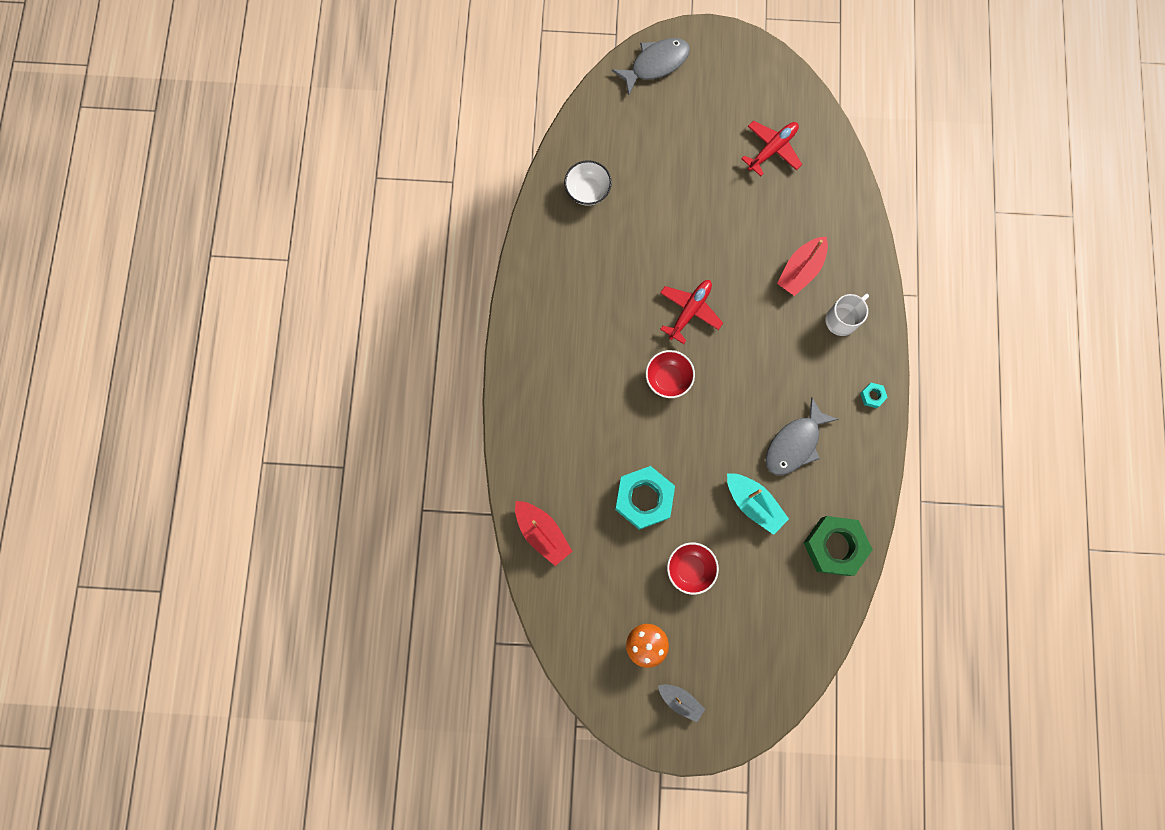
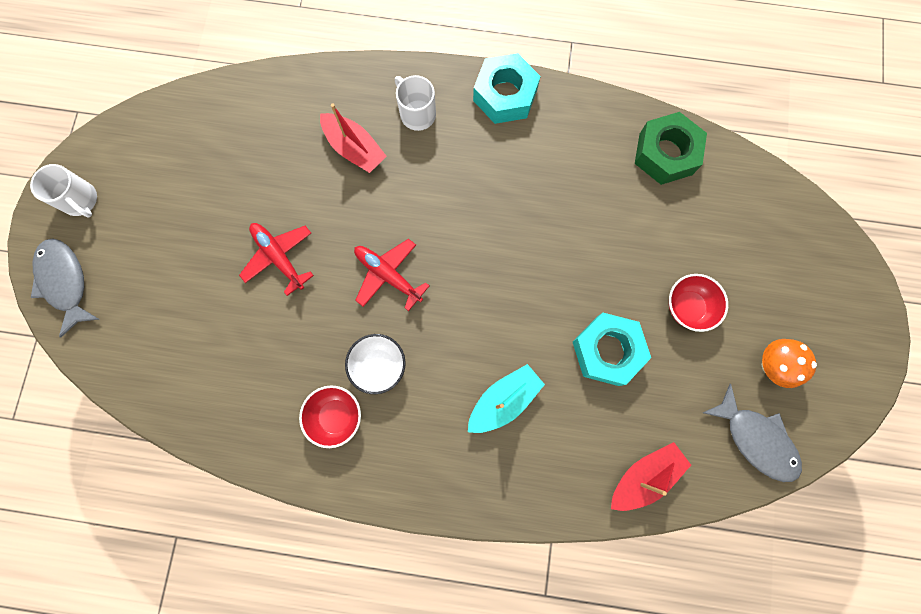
camera: 85 degrees left, 0 degrees up
white bowl [564,160,612,206] -> white bowl moved to [345,334,406,394]
red bowl [646,350,695,398] -> red bowl moved to [299,385,361,448]
grey boat [658,684,705,722] -> none
turquoise boat [727,473,789,535] -> turquoise boat moved to [468,364,545,433]
red plane [741,121,802,176] -> red plane moved to [239,223,314,296]
grey fish [765,397,839,475] -> grey fish moved to [703,384,802,482]
turquoise nut [860,383,888,408] -> turquoise nut [473,53,541,124], size x2.41
none -> white mug [30,164,97,217]

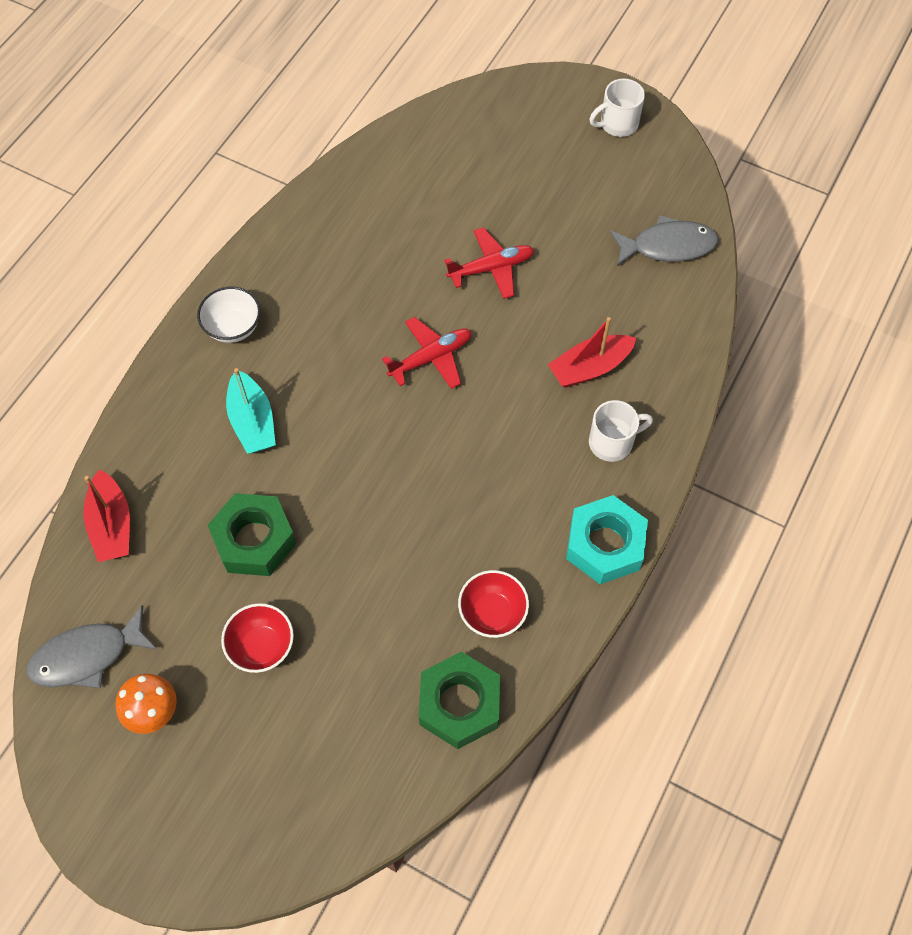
camera: 110 degrees right, 15 degrees down
grey fish [31,239,100,337] -> grey fish moved to [610,215,718,266]
red bowl [299,385,361,448] -> red bowl moved to [458,570,529,638]
white bowl [345,334,406,394] -> white bowl moved to [197,287,261,343]
turquoise nut [573,313,651,386] -> green nut [208,493,296,576]

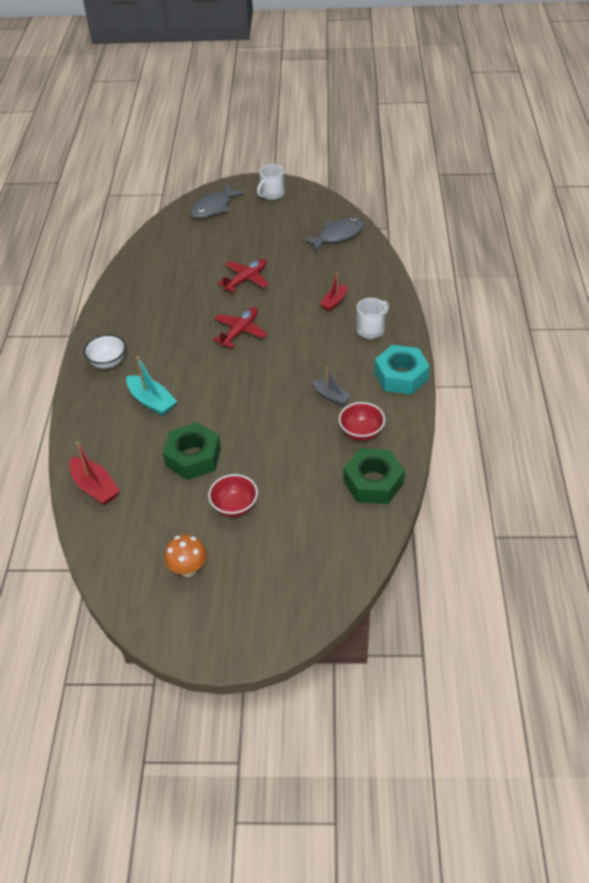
camera: 25 degrees left, 15 degrees down
grey fish [27,605,157,688] -> grey fish moved to [190,184,245,219]
red boat [548,317,636,388] -> red boat [320,272,347,311], size x0.66
none -> grey boat [312,367,351,406]

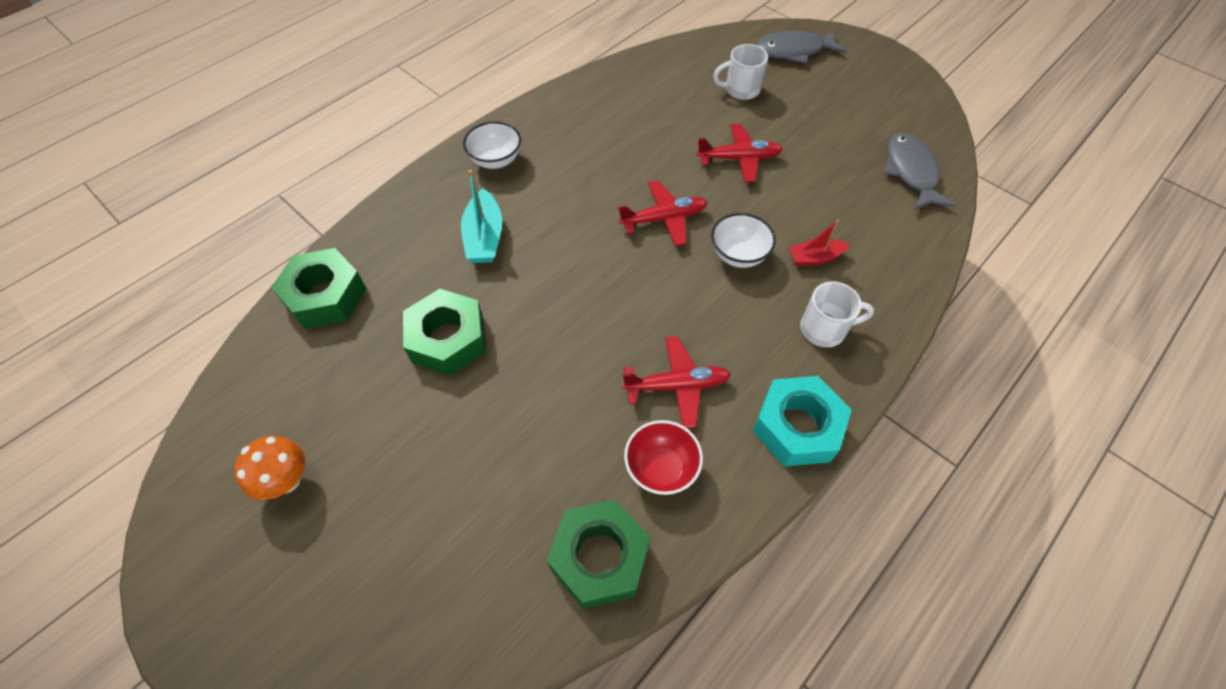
camera: 40 degrees right, 10 degrees up
red boat [69,442,120,505] -> green nut [271,248,366,329]
red bowl [208,474,258,517] -> none
white mug [257,164,285,200] -> white mug moved to [713,44,768,100]
grey fish [302,217,365,252] -> grey fish turned 105 degrees counterclockwise [884,133,955,210]
grey boat [312,367,351,406] -> red plane [622,336,731,428]
none -> white bowl [711,213,776,268]

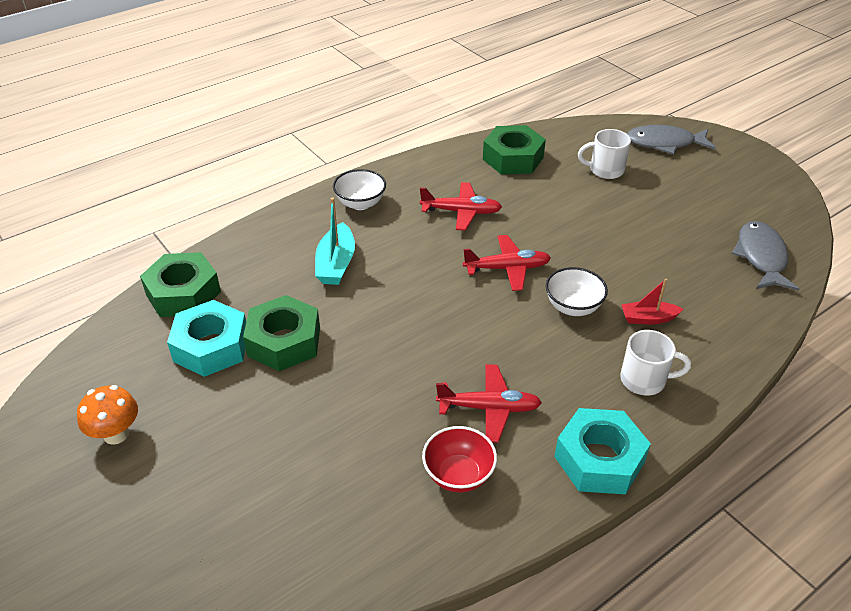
camera: 10 degrees right, 15 degrees down
green nut [547,499,650,609] -> green nut moved to [483,125,546,174]
red plane [696,124,783,182] -> red plane moved to [420,182,502,231]
none -> turquoise nut [167,300,246,377]

